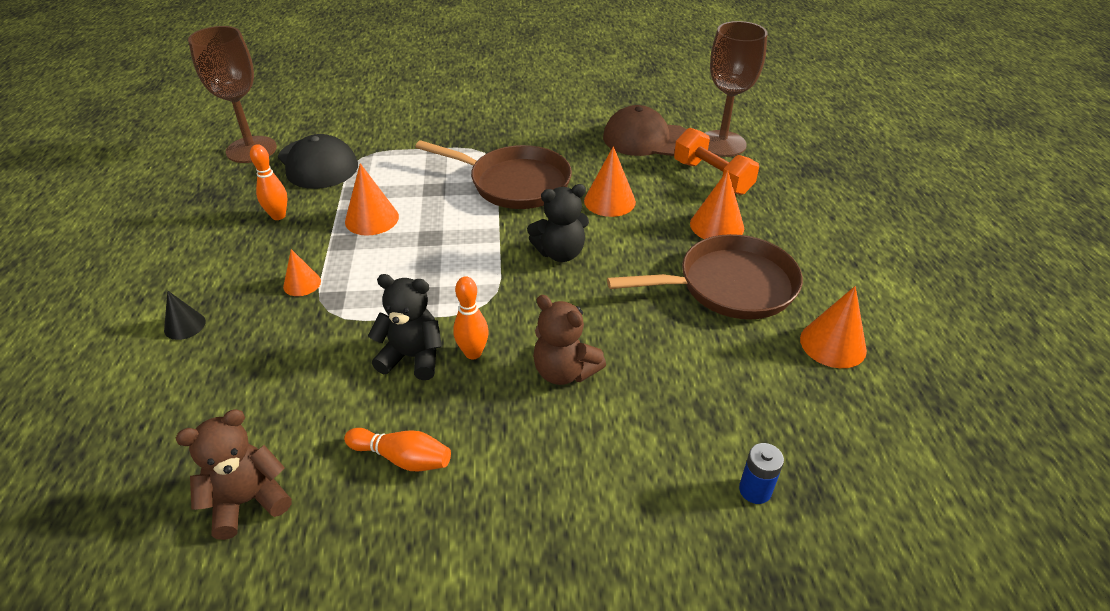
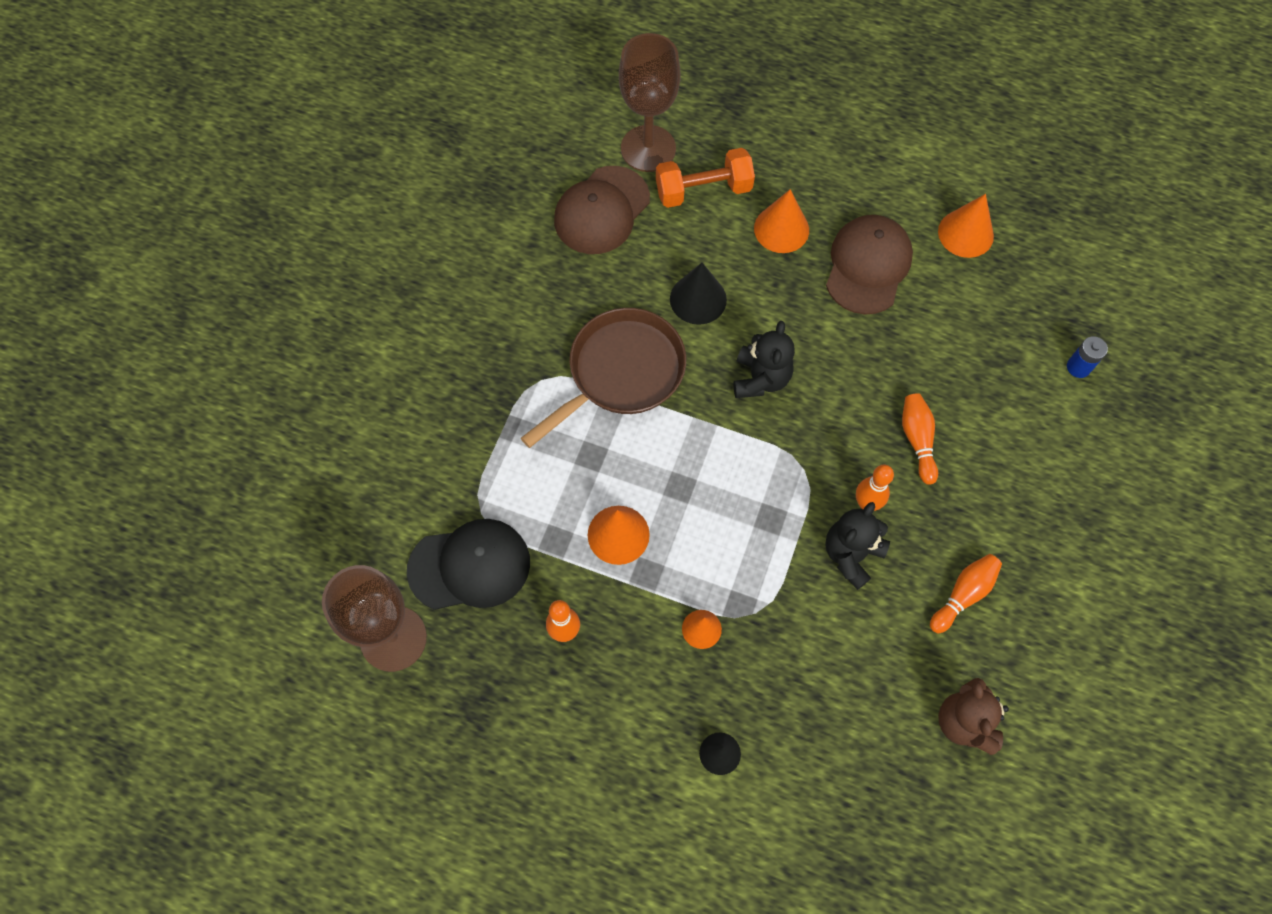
camera: 65 degrees left, 25 degrees up
brown teddy bear [533,295,606,385] -> orange bowling pin [902,393,938,485]
orange cone [584,146,636,217] -> black cone [670,263,727,325]
brown pan [607,234,803,319] -> brown cap [826,215,913,314]

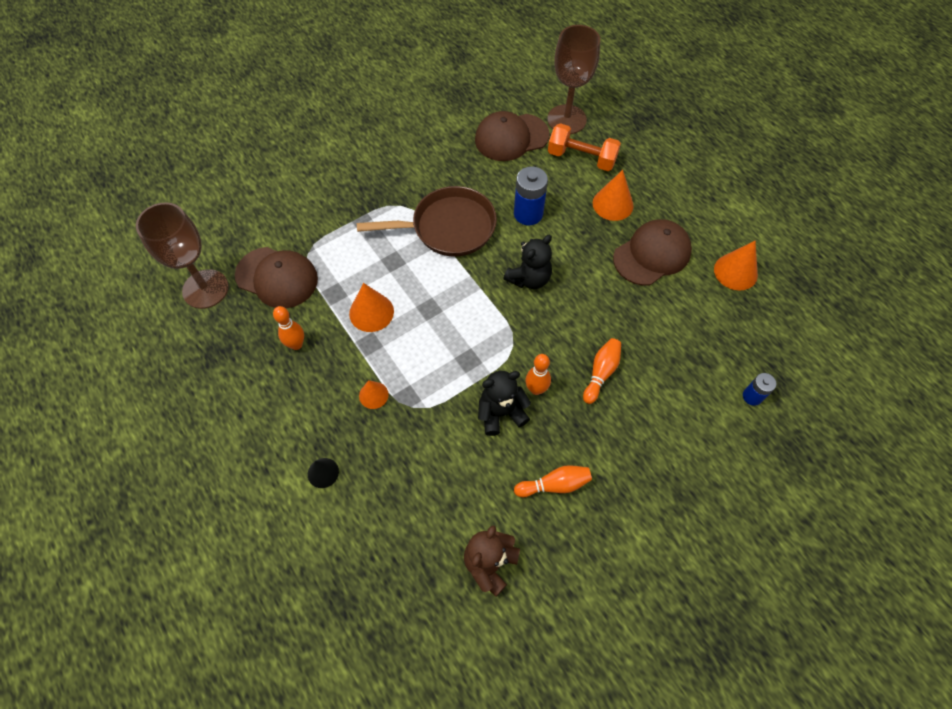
camera: 35 degrees right, 5 degrees down
black cap [407,519,530,610] -> brown cap [235,247,318,308]
black cone [670,263,727,325] -> blue battery [514,167,548,225]

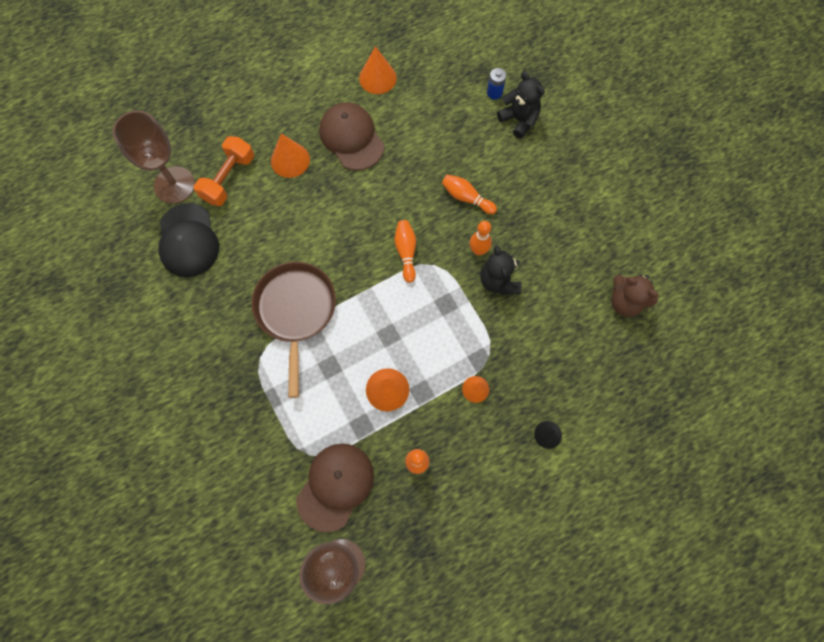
camera: 85 degrees left, 10 degrees up
brown cap [475,111,549,161] -> black cap [159,203,219,277]
black teddy bear [503,235,552,289] -> black teddy bear moved to [497,72,544,139]
blue battery [514,167,548,225] -> none
orange bowling pin [514,465,592,497] -> orange bowling pin moved to [395,220,416,283]

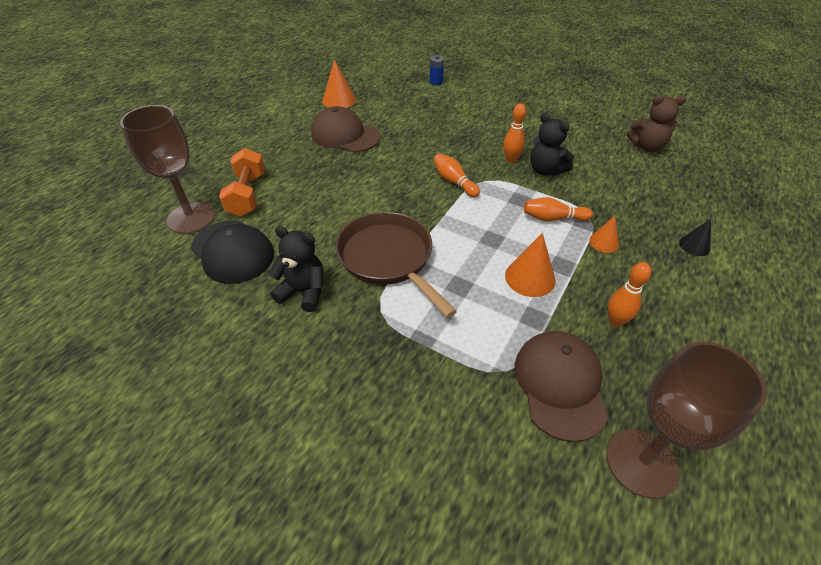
camera: 30 degrees left, 25 degrees down
orange cone [271,133,310,178] -> none
orange bowling pin [442,174,497,214] -> orange bowling pin moved to [524,197,593,221]
black teddy bear [497,72,544,139] -> black teddy bear moved to [268,226,324,312]

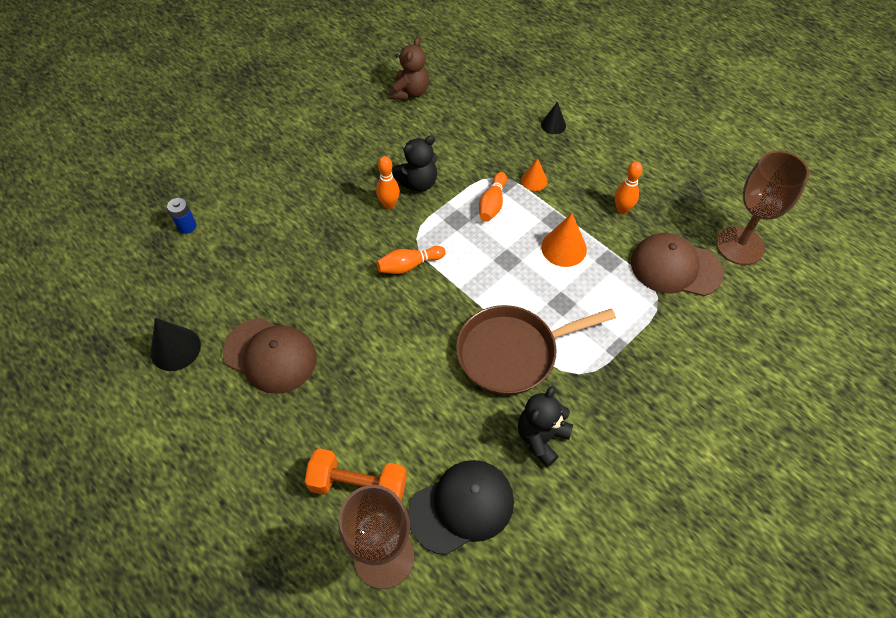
camera: 75 degrees left, 10 degrees up
brown cap [311,106,381,153] -> brown cap turned 105 degrees counterclockwise [223,318,317,394]
orange cone [322,59,356,108] -> black cone [150,318,201,371]

